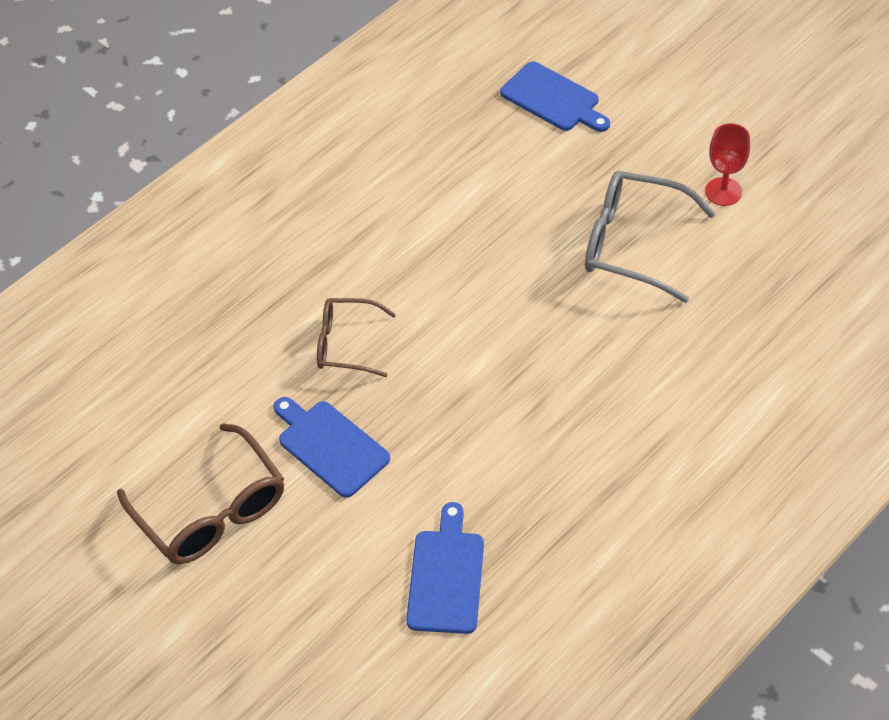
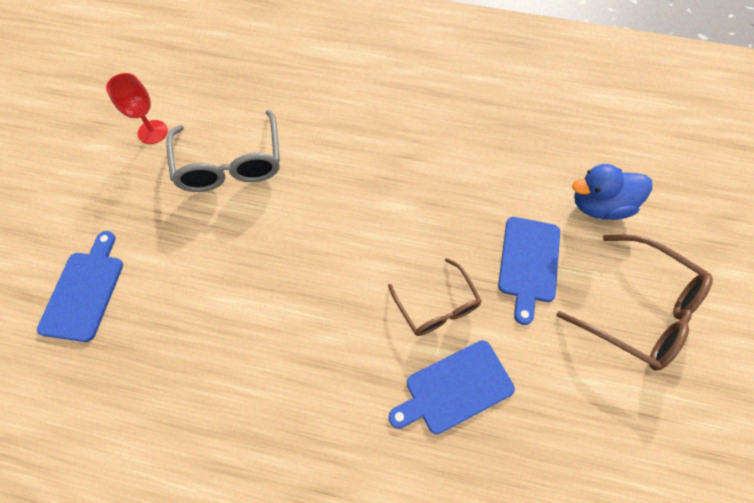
camera: 125 degrees left, 10 degrees up
brown glasses [117,423,284,564] -> brown glasses turned 105 degrees clockwise [557,235,713,371]
blue cutting board [406,502,484,634] -> blue cutting board moved to [389,340,515,434]
none -> blue duck [572,164,652,220]

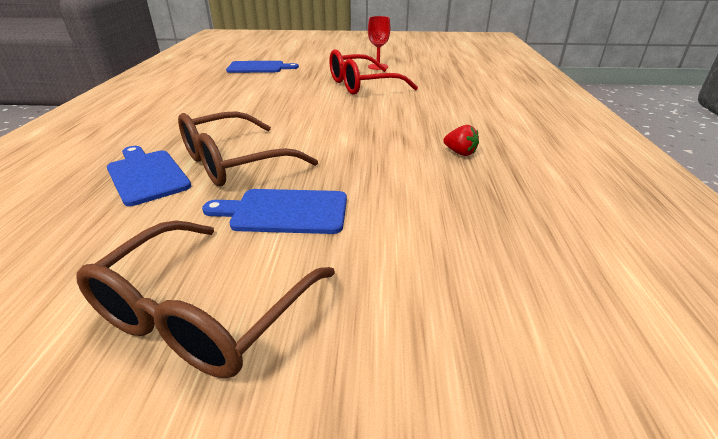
camera: 80 degrees right, 30 degrees down
grey glasses [166,110,280,192] -> red glasses [329,49,418,95]
brown glasses [388,258,482,336] -> brown glasses [178,111,318,186], size x1.58
blue duck [572,164,652,220] -> none
none -> red strawberry [443,125,479,156]

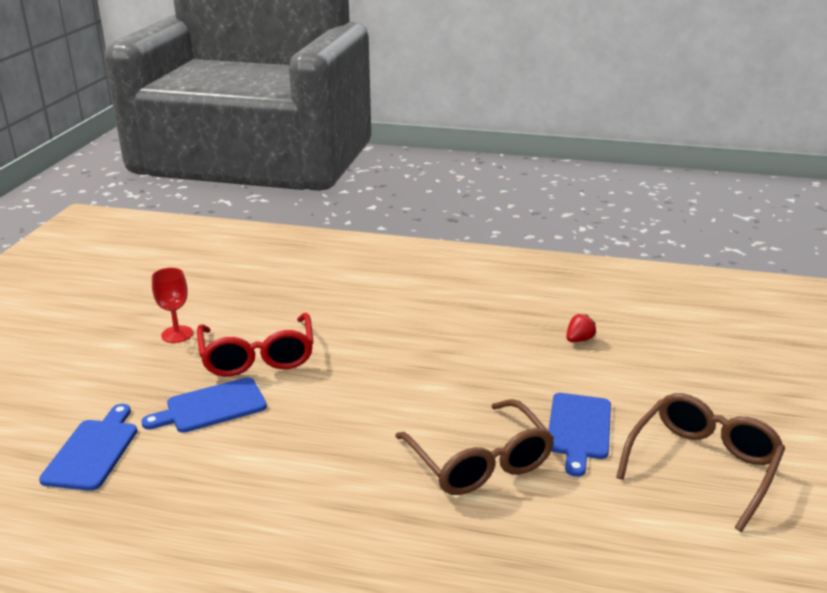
camera: 80 degrees left, 5 degrees down
brown glasses [77,221,335,378] -> brown glasses turned 90 degrees counterclockwise [616,393,785,532]
blue cutting board [107,146,191,206] -> blue cutting board moved to [141,377,267,433]
red strawberry [443,125,479,156] -> red strawberry moved to [566,314,596,342]

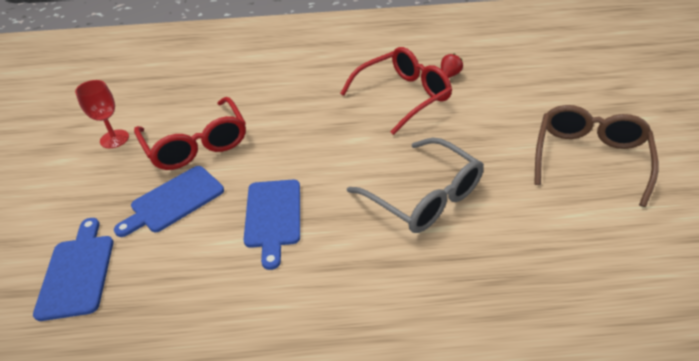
camera: 15 degrees left, 15 degrees up
brown glasses [395,399,554,495] -> grey glasses [347,138,484,233]
blue cutting board [548,393,611,477] -> blue cutting board moved to [244,180,300,270]
none -> red glasses [340,47,452,135]

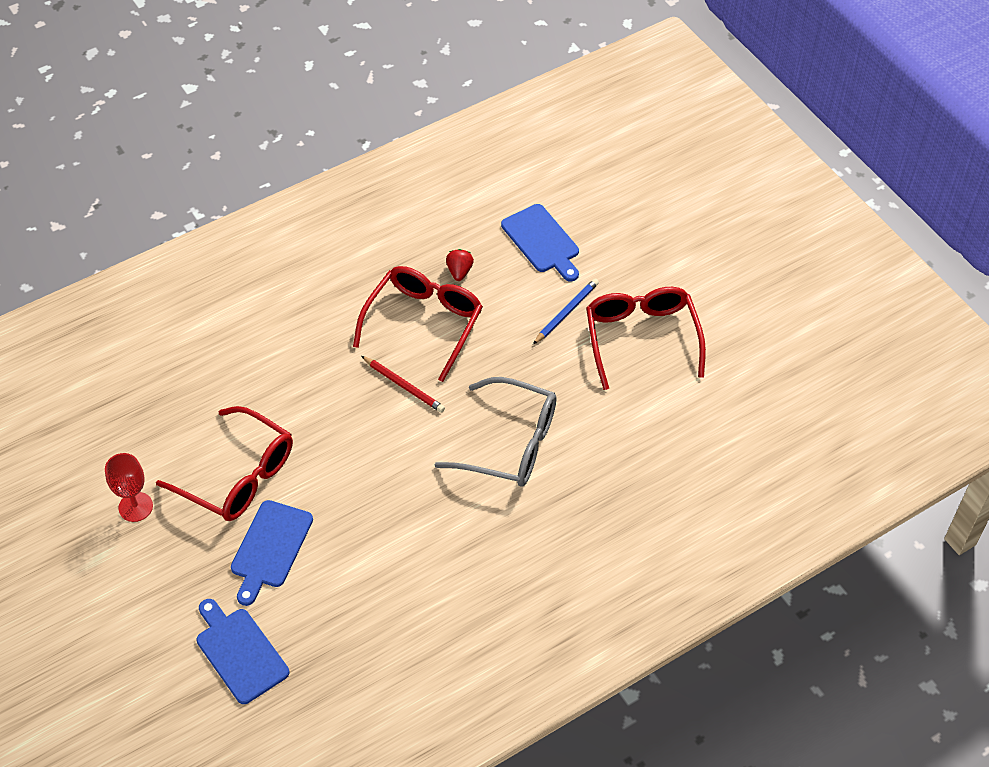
camera: 30 degrees left, 10 degrees up
blue cutting board [244,180,300,270] -> blue cutting board moved to [501,204,579,281]
brown glasses [534,105,659,207] -> red glasses [586,287,706,390]
none -> red pencil [361,356,445,413]
none -> blue pencil [533,278,599,344]

